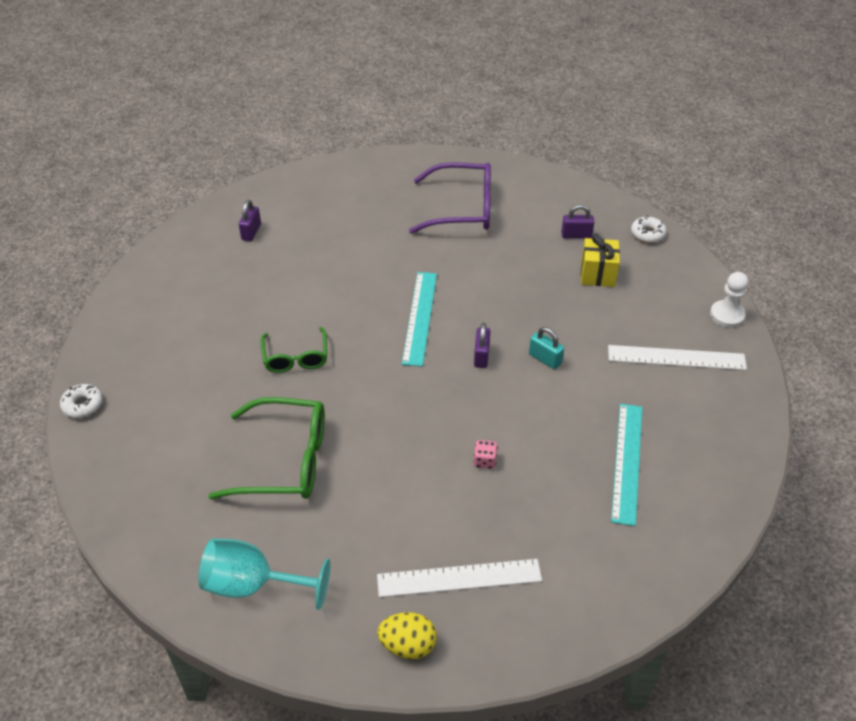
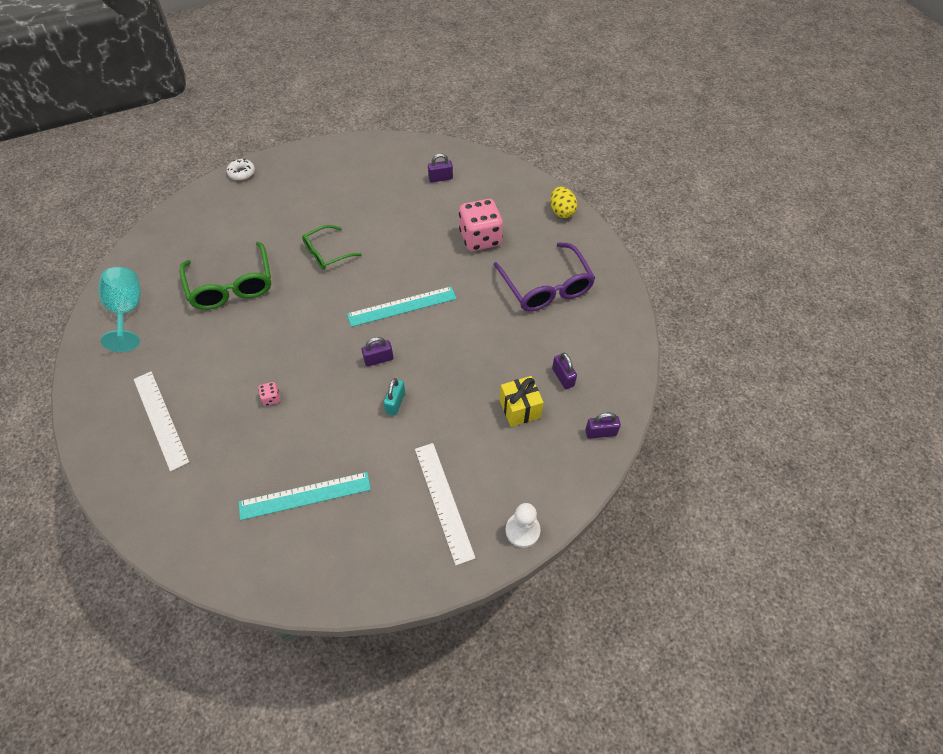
camera: 65 degrees right, 10 degrees up
yellow egg [377,612,437,659] -> yellow egg moved to [550,187,577,218]
white donut [631,216,667,243] -> purple padlock [585,413,621,439]
none -> pink dice [459,199,503,251]

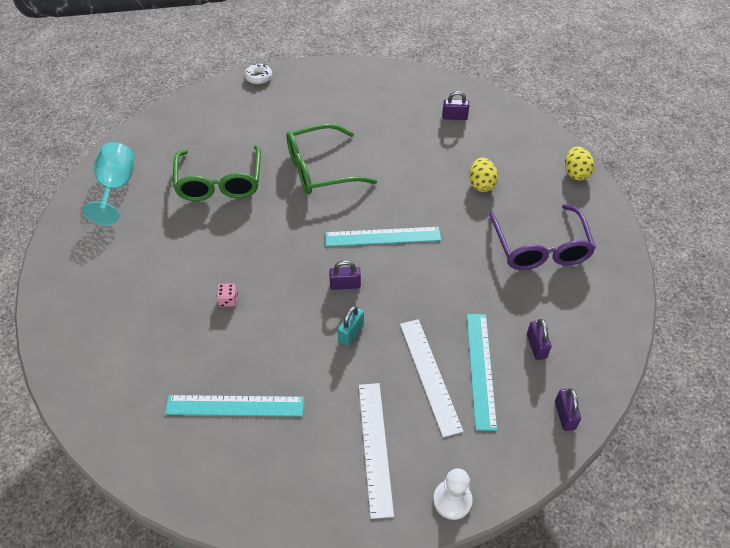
camera: 15 degrees right, 5 degrees down
white ruler [134,371,189,471] -> white ruler moved to [400,319,463,437]
green glasses [302,225,362,270] -> green glasses [286,123,377,195], size x1.64
pink dice [459,199,503,251] -> yellow egg [469,158,498,192]
yellow gift [500,376,544,427] -> turquoise ruler [467,314,497,431]
purple padlock [585,413,621,439] -> purple padlock turned 75 degrees clockwise [555,388,581,431]

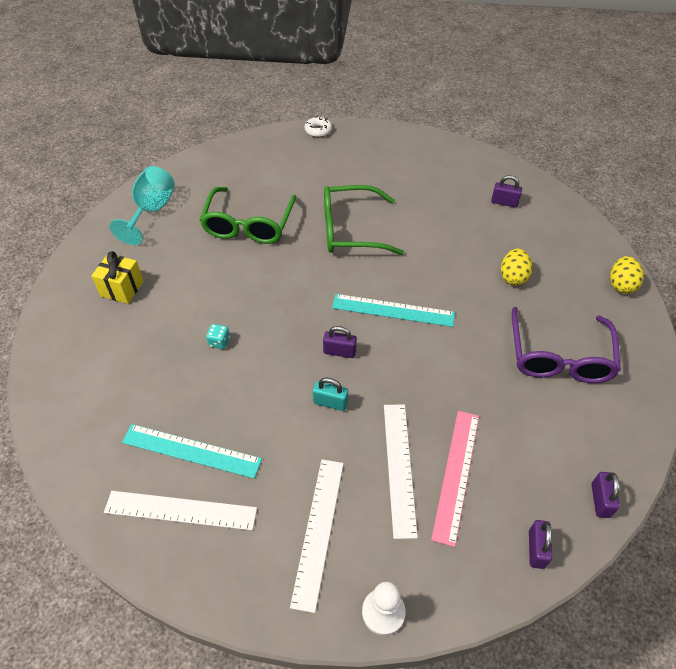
camera: 15 degrees right, 0 degrees up
pink dice [216,283,238,307] -> turquoise dice [206,324,230,349]
turquoise padlock [338,306,364,346] -> turquoise padlock turned 60 degrees clockwise [313,378,348,411]
turquoise ruler [467,314,497,431] -> pink ruler [431,411,479,547]
purple padlock [527,319,552,360] -> purple padlock moved to [591,472,620,518]
none -> yellow gift [91,251,144,304]
none -> white ruler [104,491,257,530]

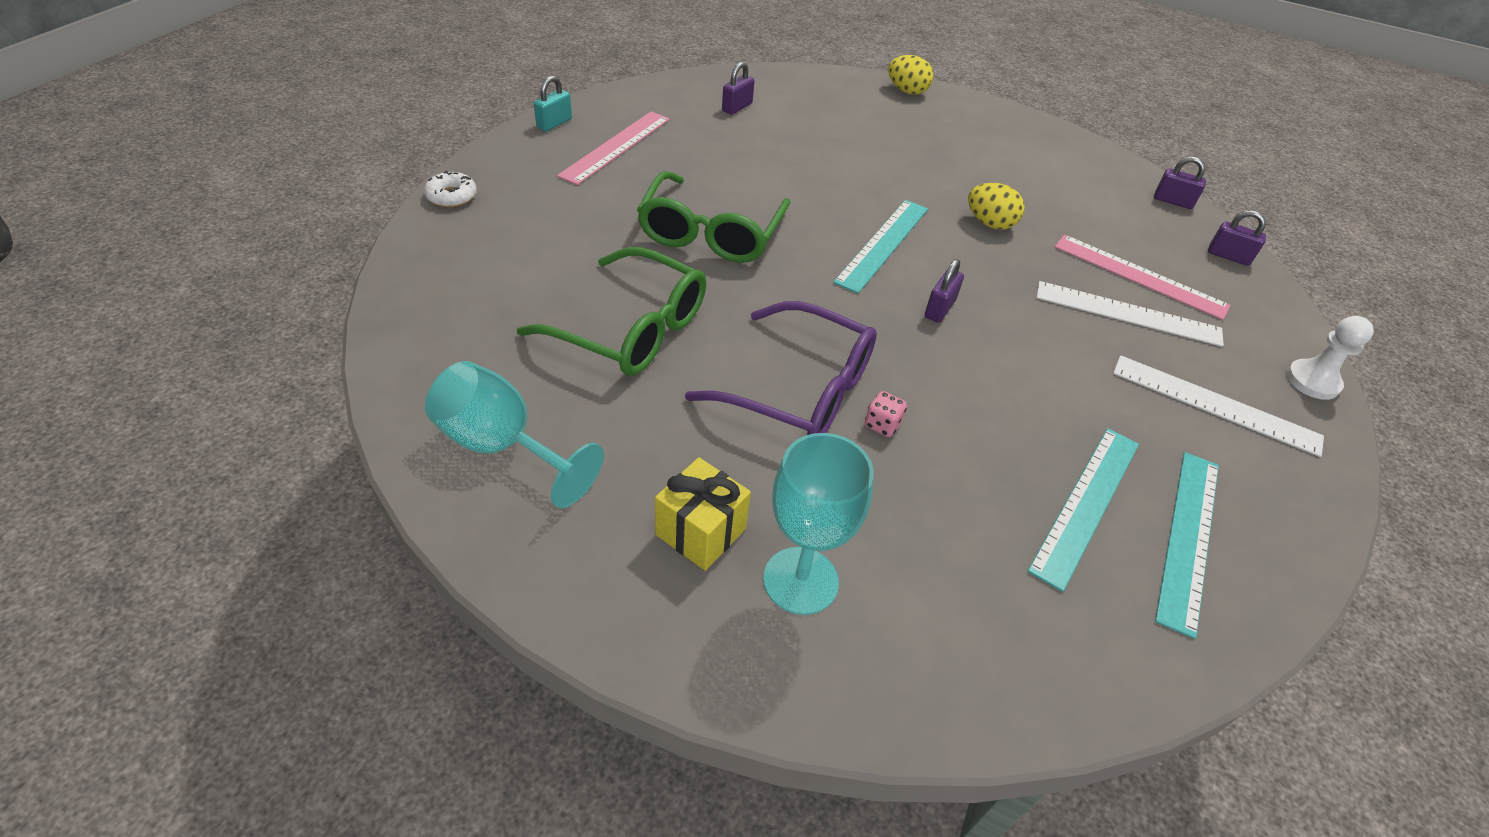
camera: 75 degrees left, 5 degrees down
white ruler [104,491,257,530] -> turquoise ruler [1155,452,1219,639]
turquoise dice [206,324,230,349] -> pink dice [865,391,907,437]
turquoise padlock [313,378,348,411] -> turquoise padlock moved to [534,76,572,132]
yellow egg [501,248,532,286] -> yellow egg moved to [968,183,1024,230]
purple glasses [512,307,621,383] -> purple glasses moved to [685,301,877,435]
none -> pink ruler [557,112,670,185]
none -> turquoise goblet [763,433,873,615]

